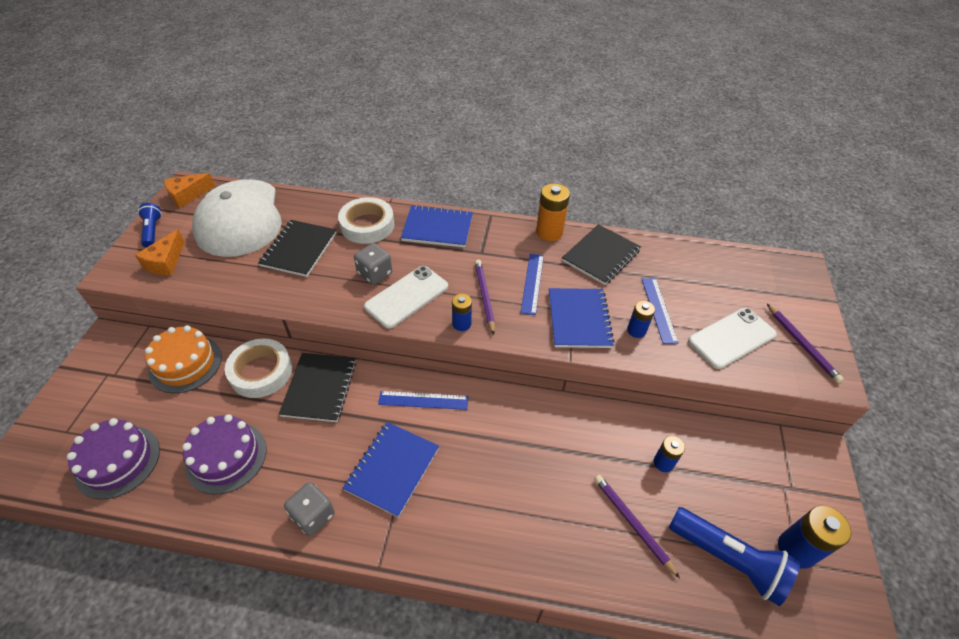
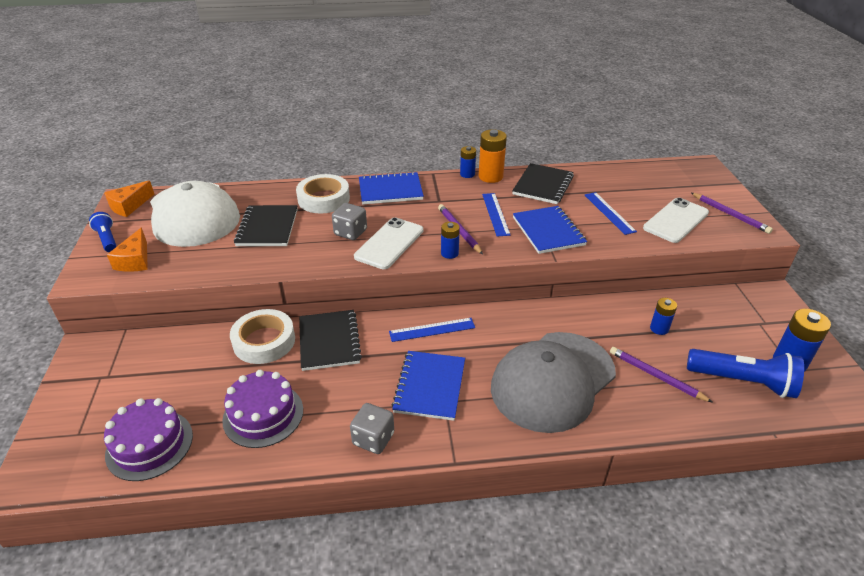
camera: 15 degrees left, 10 degrees down
orange cake [145,325,222,393] -> none
blue battery [627,301,655,338] -> blue battery moved to [460,146,476,178]
none -> grey cap [491,332,616,433]

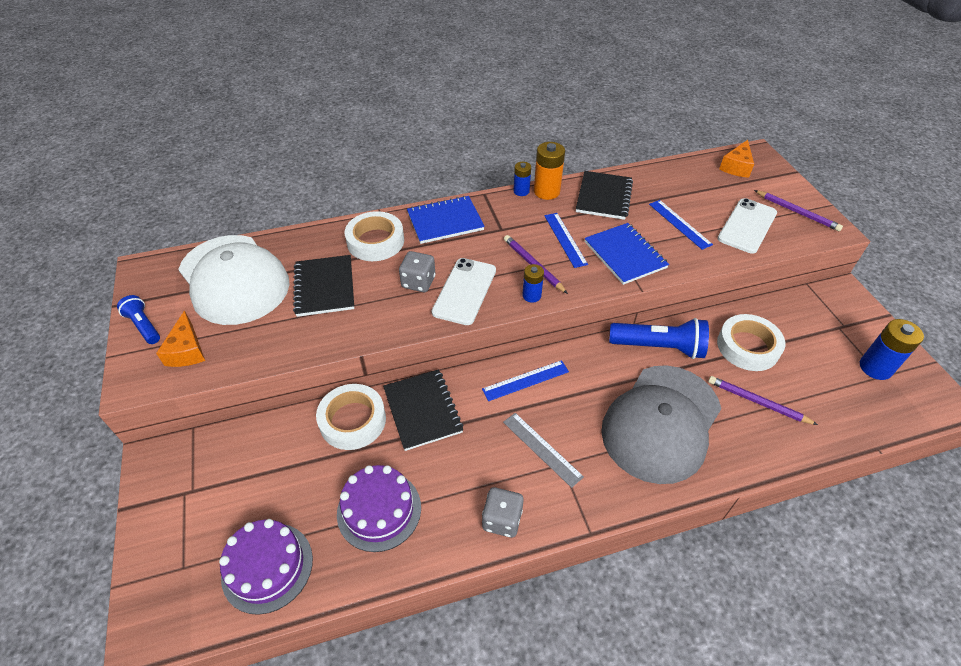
camera: 10 degrees left, 10 degrees up
orange cheese [104,180,154,217] -> orange cheese moved to [719,140,754,178]
blue notebook [392,351,465,421] -> grey ruler [503,413,584,488]
blue battery [650,298,677,335] -> white tape [717,314,785,371]
blue flashlight [687,349,804,398] -> blue flashlight moved to [609,318,709,359]

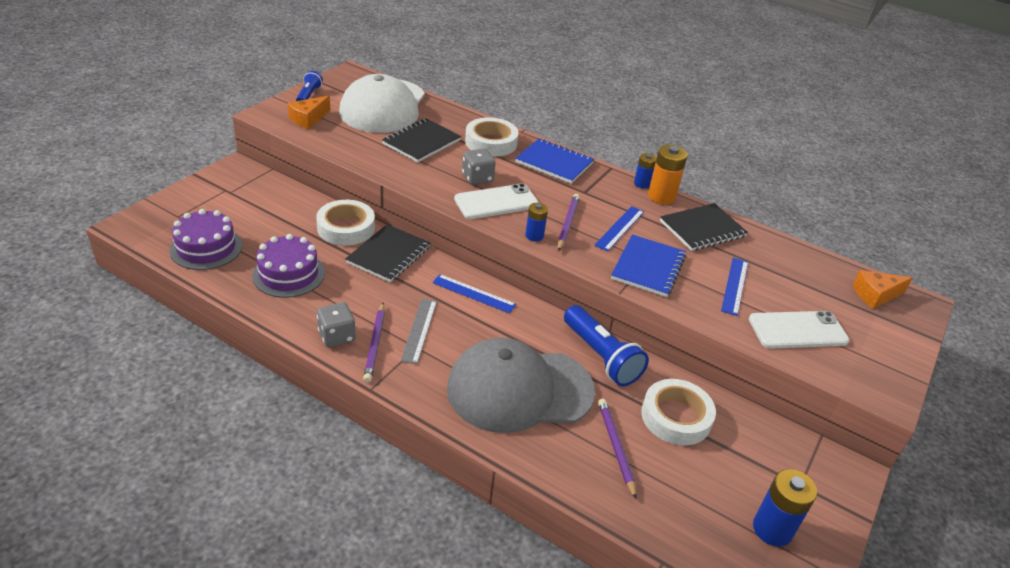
camera: 45 degrees right, 10 degrees down
purple pencil [754,190,843,231] -> purple pencil moved to [363,303,385,383]

